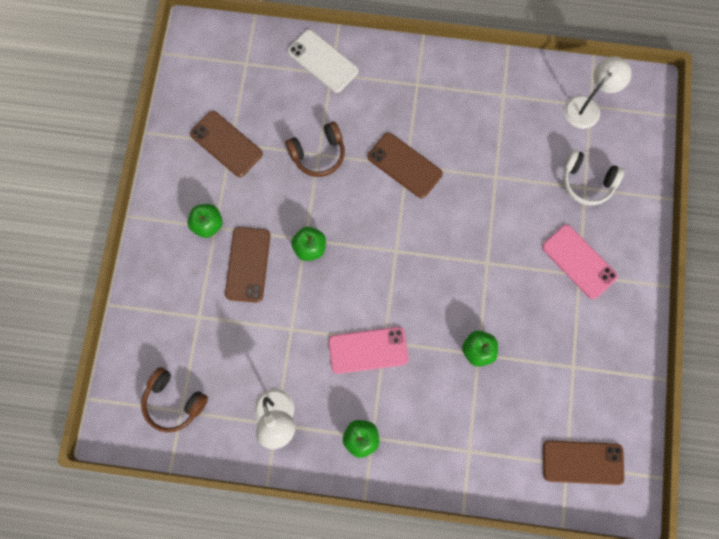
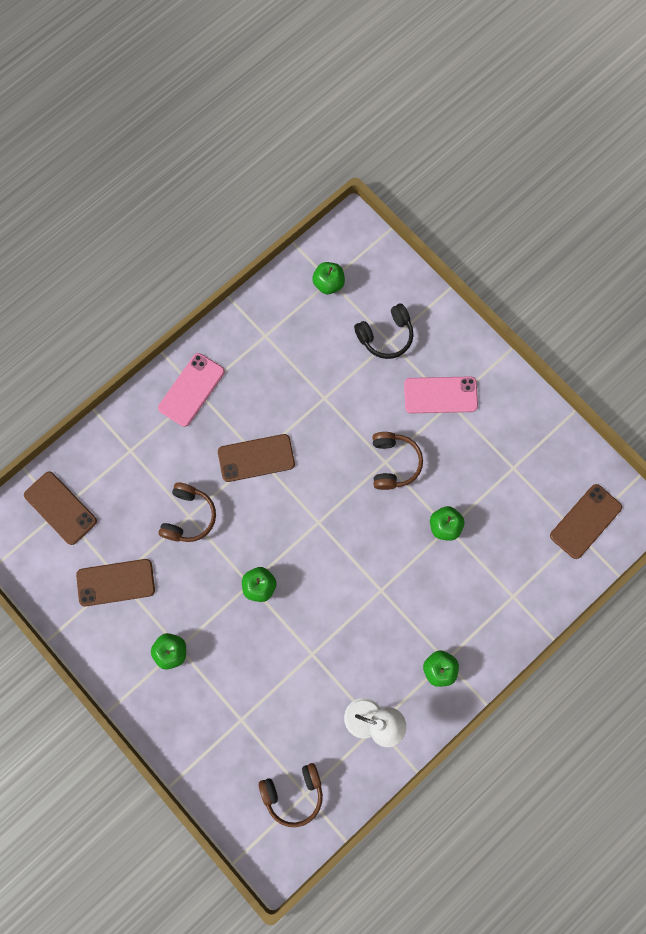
camera: 50 degrees left, 0 degrees up
brown phone [225,227,270,303] -> brown phone moved to [24,471,97,545]
white phone [288,30,359,93] -> none
pink phone [329,327,409,374] -> pink phone moved to [158,353,225,427]
white headphones [563,150,624,206] -> black headphones [354,303,413,359]
white lamp [564,56,631,129] -> green apple [312,262,345,294]
none -> brown headphones [373,432,423,490]

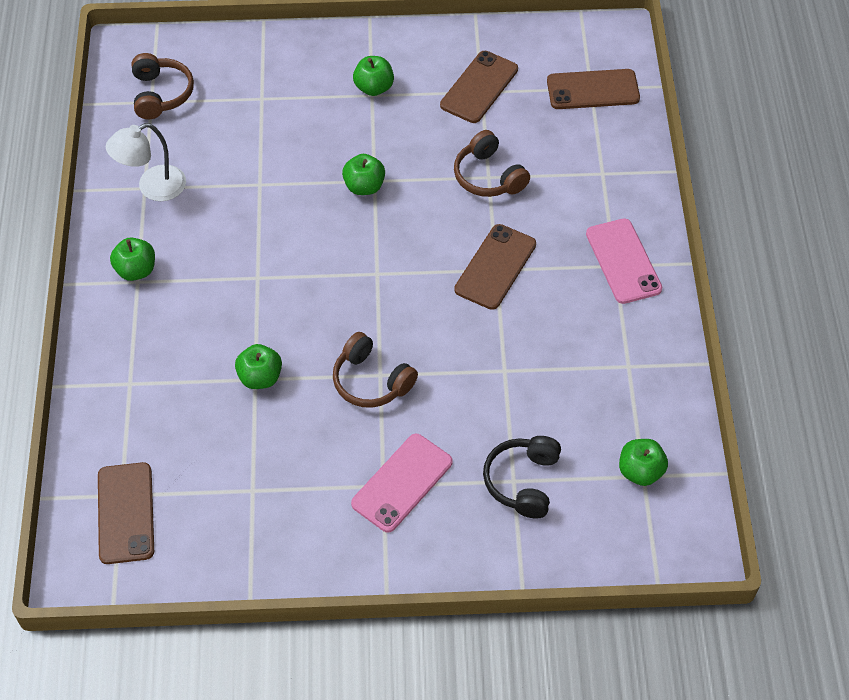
camera: 130 degrees right, 20 degrees down
brown headphones [259,763,323,827] -> brown headphones turned 150 degrees clockwise [132,53,194,119]

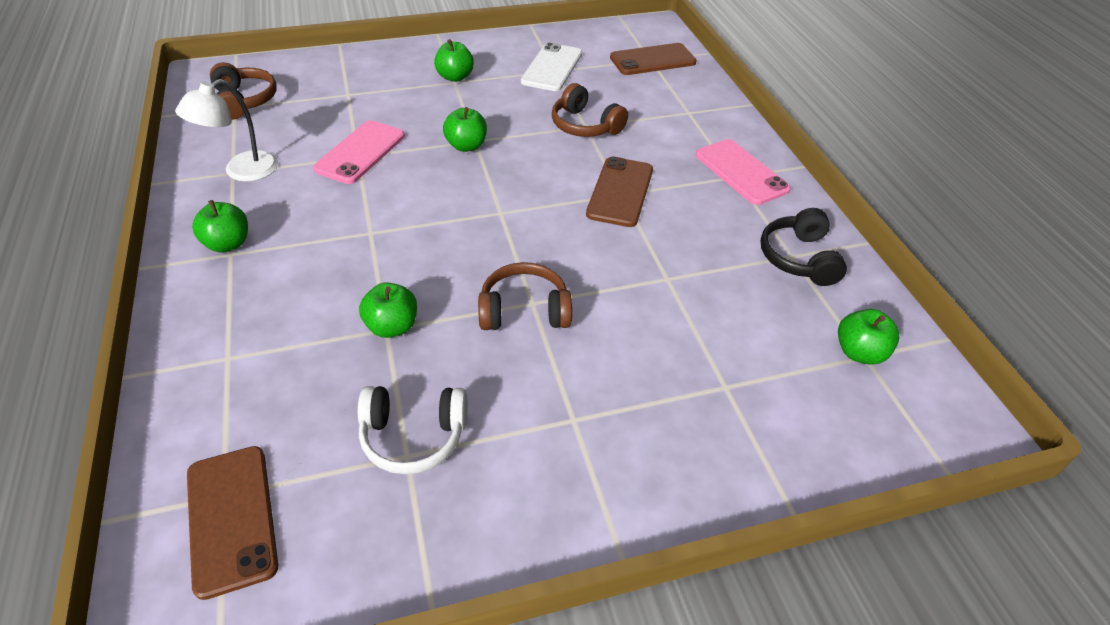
camera: 15 degrees left, 10 degrees down
brown headphones [333,332,418,408] -> brown headphones turned 150 degrees clockwise [478,262,572,330]
pink phone [351,434,453,533] -> pink phone moved to [313,120,405,184]
brown phone [440,51,518,123] -> white phone [521,42,582,91]
black headphones [483,436,561,519] -> black headphones moved to [761,208,847,286]
none -> white headphones [357,386,468,474]

